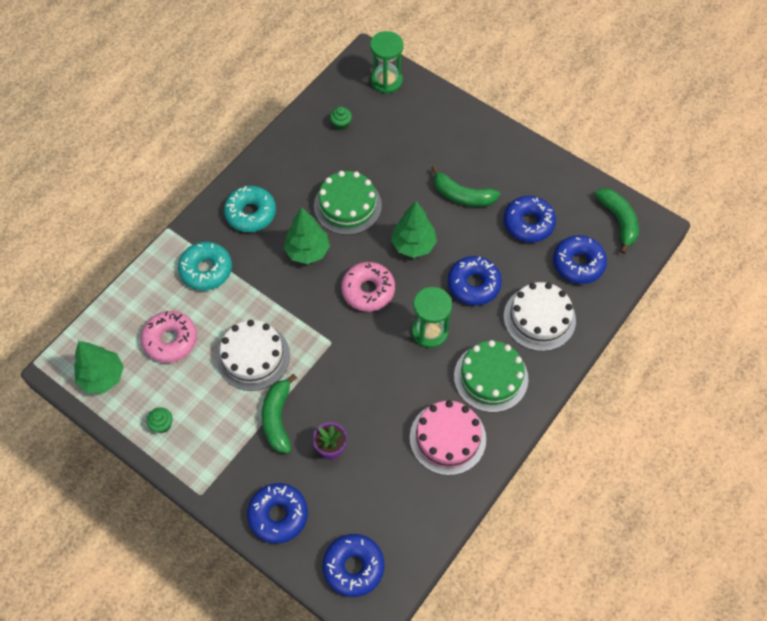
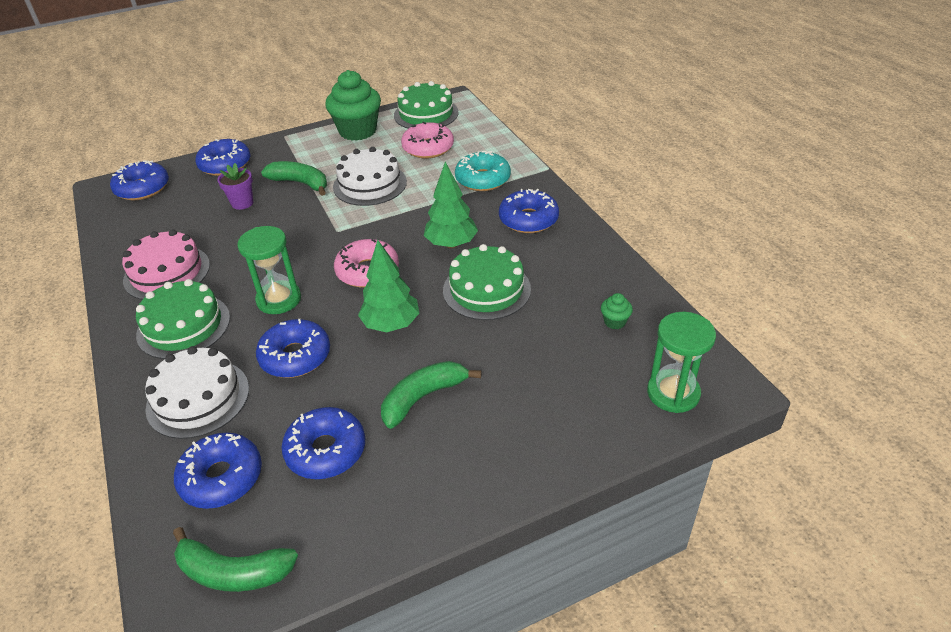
camera: 120 degrees right, 20 degrees down
green tree [74,341,124,393] -> green cake [394,81,459,129]
green cupcake [147,408,173,433] -> green cupcake [325,70,381,141], size x2.42
turquoise donut [224,186,276,232] -> blue donut [499,189,559,233]

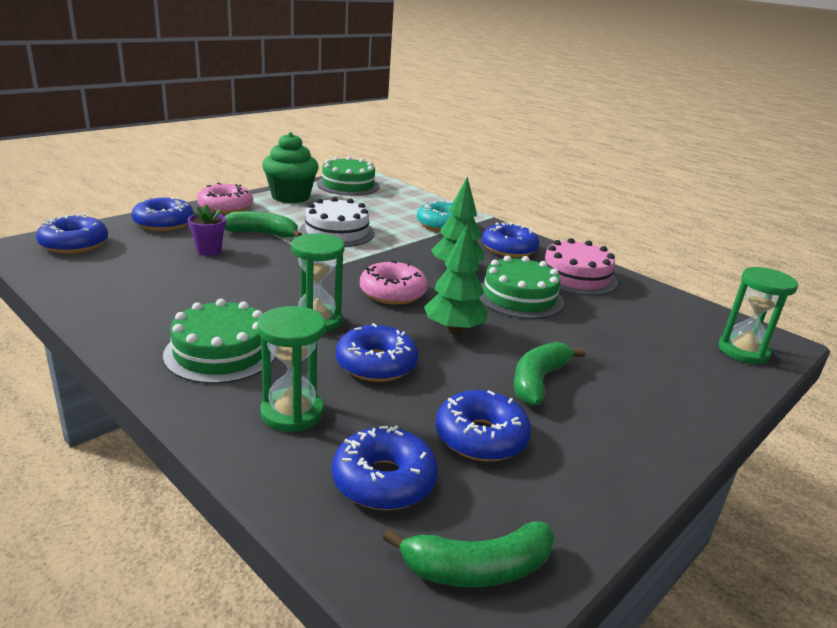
camera: 25 degrees left, 15 degrees down
pink cake [122,229,210,300] -> pink cake moved to [544,238,617,296]
white cake [145,346,249,439] -> green hourglass [258,306,326,432]
pink donut [401,122,454,159] -> pink donut moved to [197,183,253,214]
green cupcake [601,293,633,329] -> none

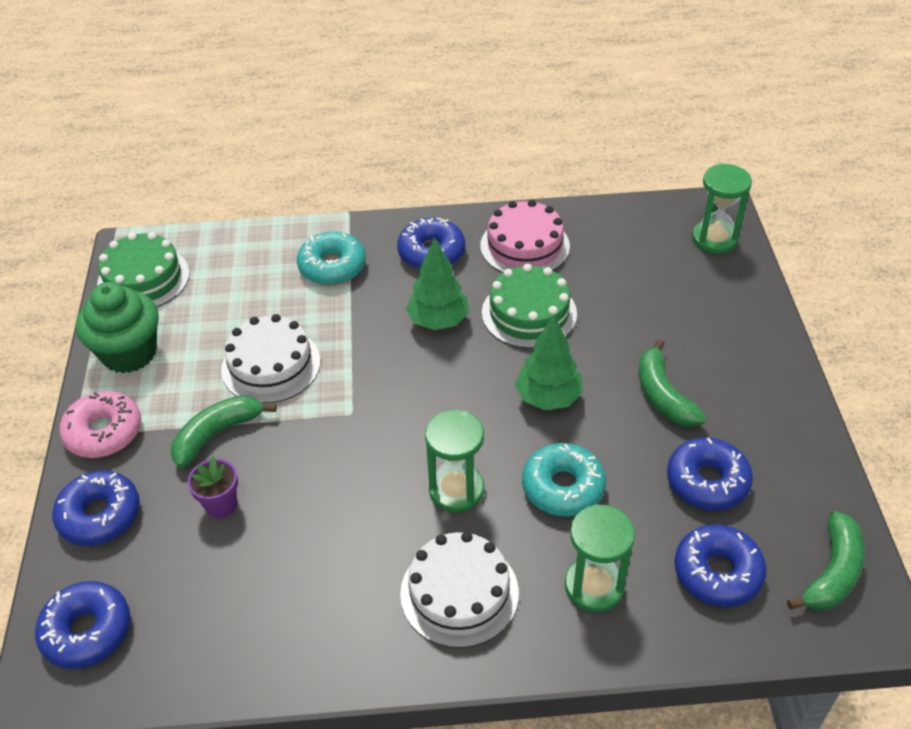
camera: 45 degrees left, 20 degrees up
green cake [163,299,276,384] -> white cake [400,532,519,648]
blue donut [336,323,418,382] -> turquoise donut [522,443,606,516]
pink donut [360,261,428,305] -> none

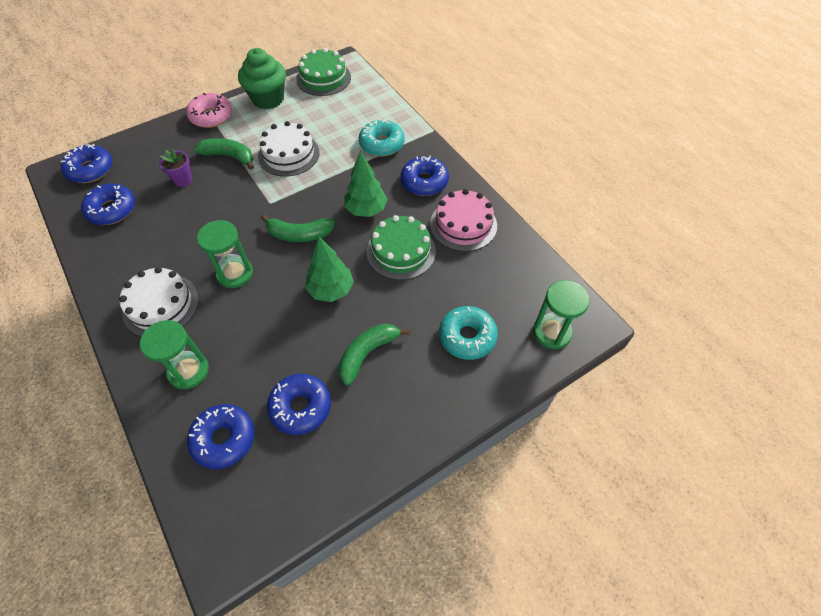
camera: 60 degrees right, 10 degrees up
blue donut [52,470,140,546] -> blue donut moved to [81,184,135,225]
turquoise donut [522,443,606,516] -> turquoise donut moved to [439,306,498,360]
green banana [787,511,865,611] -> green banana moved to [261,214,335,242]

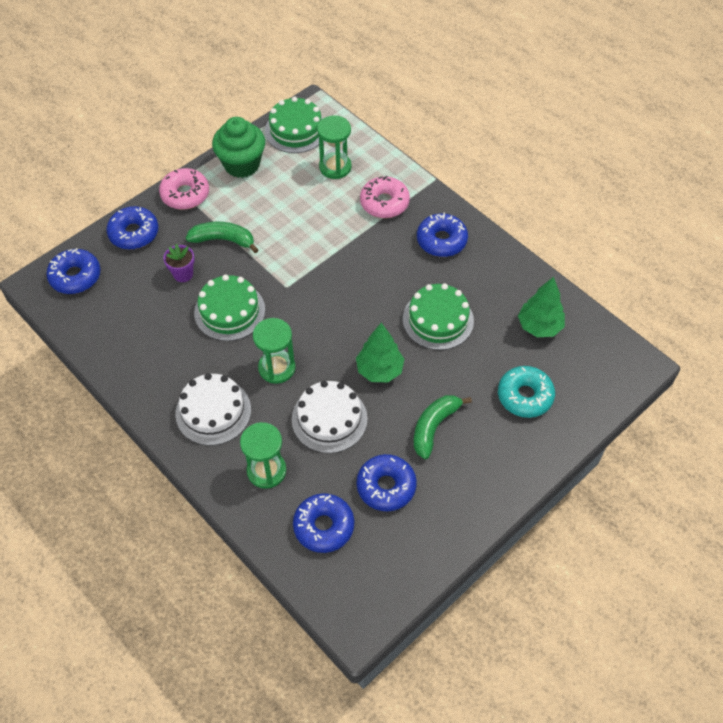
camera: 10 degrees left, 0 degrees up
blue donut [81,184,135,225] -> blue donut moved to [106,206,158,250]
white cake [258,121,320,177] -> white cake moved to [292,381,368,453]
green banana [261,214,335,242] -> none
green tree [344,151,388,217] -> green tree moved to [518,277,565,337]
turquoise donut [359,119,405,157] -> pink donut [360,176,410,218]
pink cake [430,189,497,252] -> none
green hourglass [533,280,590,349] -> green hourglass moved to [317,115,352,179]
none -> green cake [194,274,265,341]

